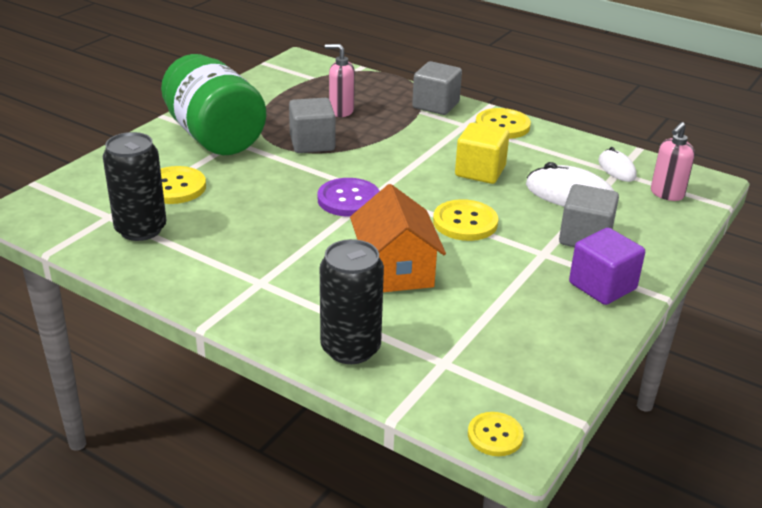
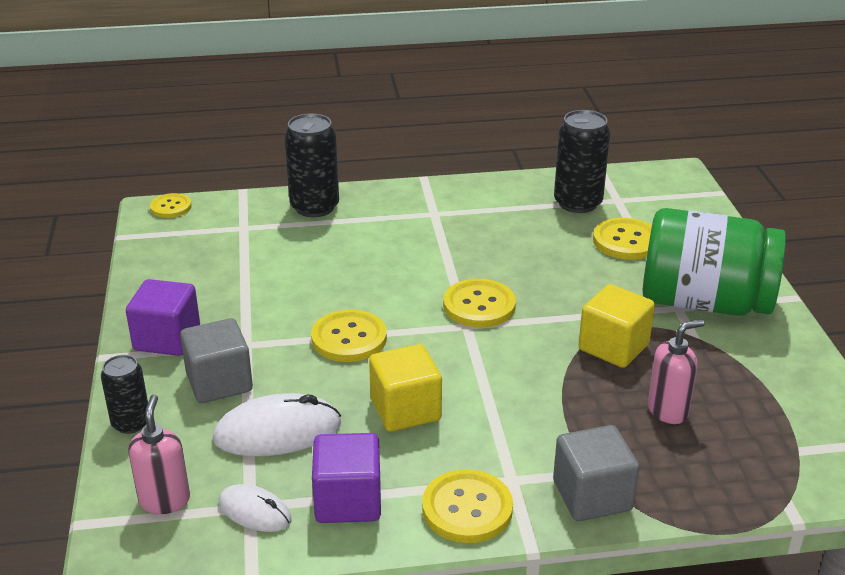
camera: 140 degrees right, 0 degrees up
grey cube [289,98,335,153] -> yellow cube [579,284,655,368]
purple button [317,178,380,217] -> yellow button [443,279,516,328]
orange house [350,184,446,292] -> none
none -> black can [101,355,148,434]
none -> purple cube [312,433,381,523]

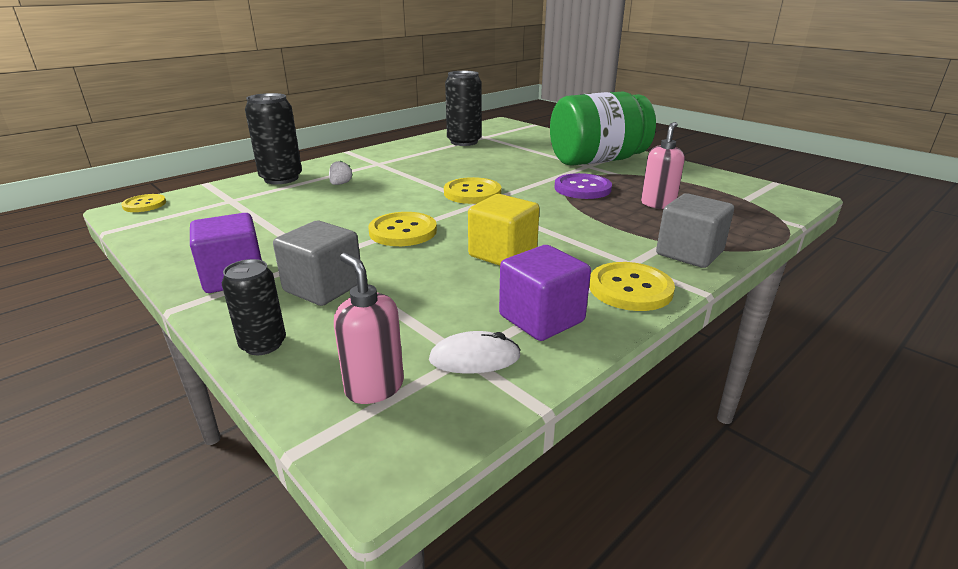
camera: 35 degrees left, 5 degrees down
white mouse [213,393,341,456] -> none
yellow cube [579,284,655,368] -> purple button [554,173,612,199]
yellow button [593,218,652,260] -> none
none -> white strawberry [329,160,353,185]

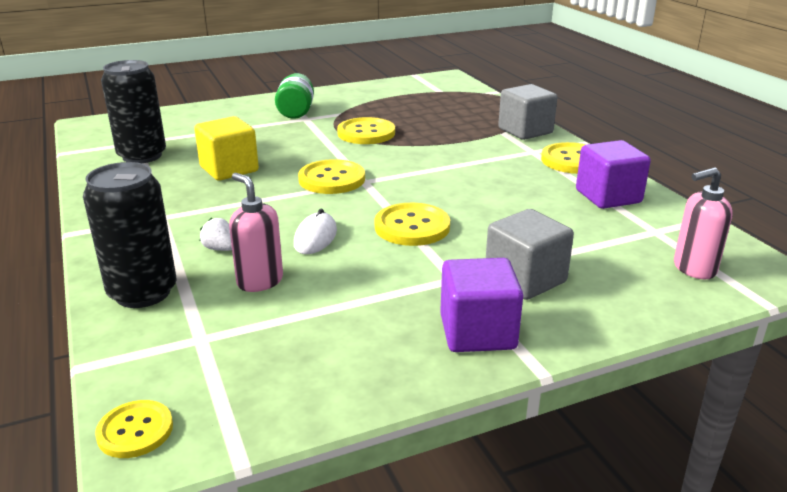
camera: 70 degrees left, 0 degrees up
black can [222,259,286,355] -> none
white mouse [429,331,521,374] -> white mouse moved to [294,208,337,254]
yellow cube [468,194,540,266] -> yellow cube moved to [194,116,259,181]
green jar [550,91,656,166] -> green jar [275,73,314,119], size x0.50
purple button [554,173,612,199] -> yellow button [337,117,395,144]
pink soap dispenser [641,122,685,209] -> pink soap dispenser moved to [229,173,283,292]

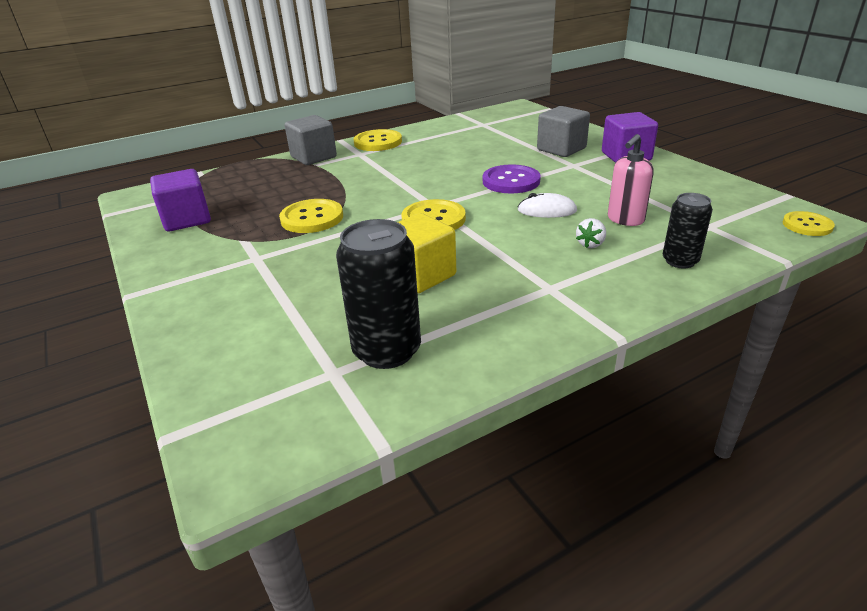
camera: 95 degrees left, 5 degrees up
black can [83,162,177,308] -> black can [663,193,713,268], size x0.61
green jar [275,73,314,119] -> none
yellow button [375,203,450,246] -> purple button [483,164,541,193]
purple cube [576,140,651,209] -> purple cube moved to [150,169,211,231]
pink soap dispenser [674,167,733,279] -> none

